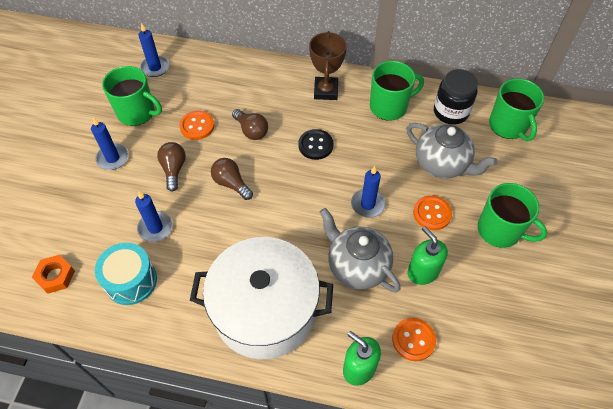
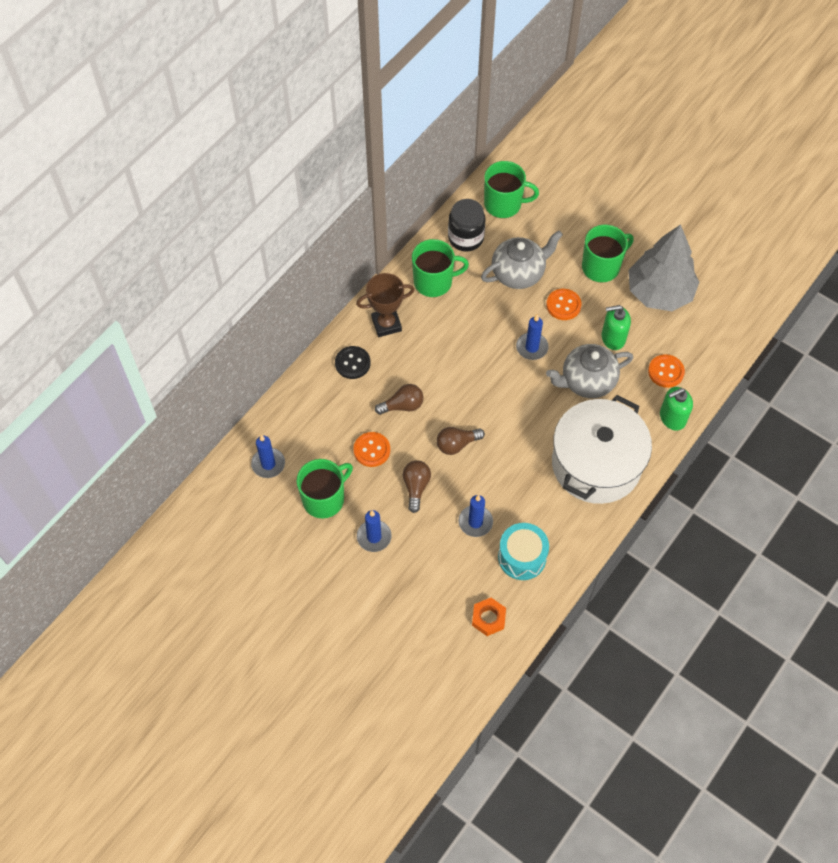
camera: 65 degrees left, 5 degrees up
brown light bulb [157,142,186,192] -> brown light bulb turned 75 degrees clockwise [403,460,431,513]
black button [298,129,334,160] -> black button moved to [335,346,371,379]
brown trophy [309,31,347,100] -> brown trophy turned 45 degrees counterclockwise [356,273,414,337]
green mug [370,61,424,121] -> green mug turned 75 degrees clockwise [412,239,469,297]
none -> grey tree [628,224,699,311]

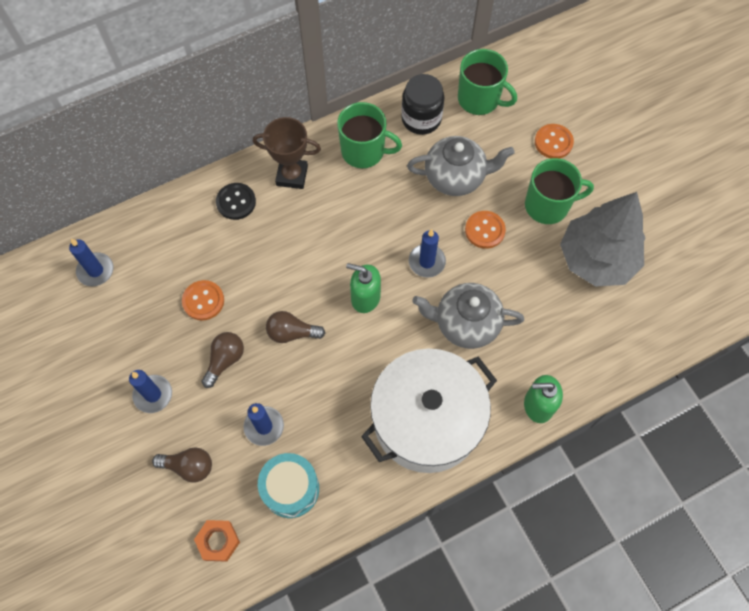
camera: 25 degrees right, 5 degrees up
green mug [297,459,353,519] -> none
brown light bulb [375,384,423,415] -> brown light bulb moved to [152,447,212,483]
green soap dispenser [602,305,631,350] -> green soap dispenser moved to [346,263,381,313]
orange button [648,354,685,388] -> orange button moved to [535,124,574,159]

